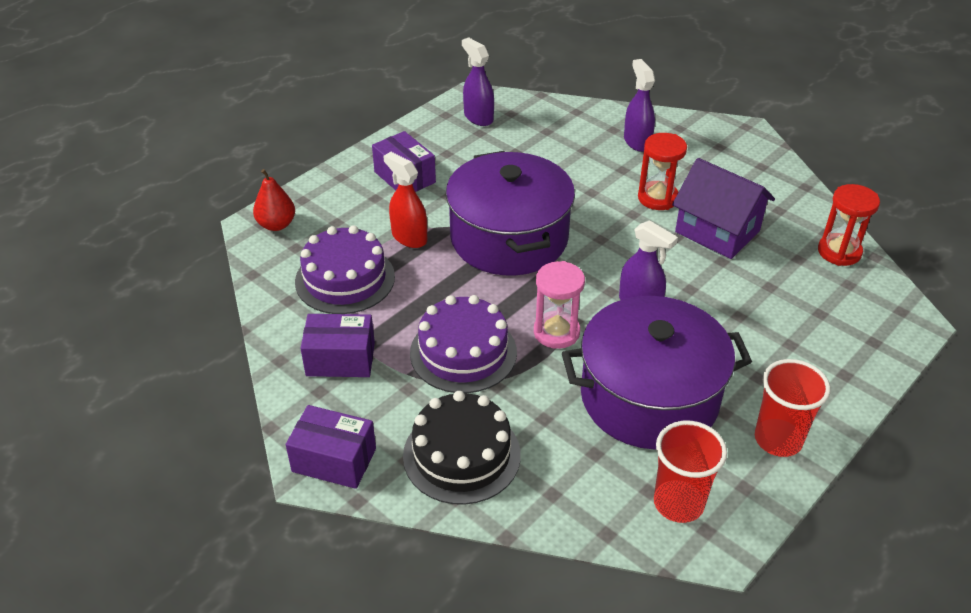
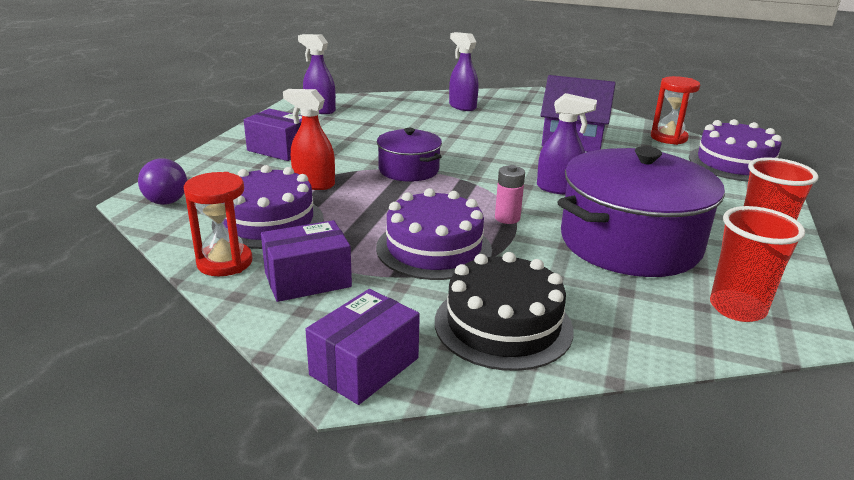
camera: 25 degrees left, 15 degrees down
red pear [253,169,295,231] -> purple light bulb [138,158,187,205]
purple box [286,405,376,489] -> purple box turned 45 degrees counterclockwise [305,289,420,405]
purple pot [446,151,575,276] -> purple pot [377,128,442,182], size x0.53
pink hourglass [534,261,585,349] -> pink battery [495,165,525,224]
red hourglass [638,133,687,210] -> red hourglass moved to [184,172,252,276]
none -> purple cake [689,119,782,181]

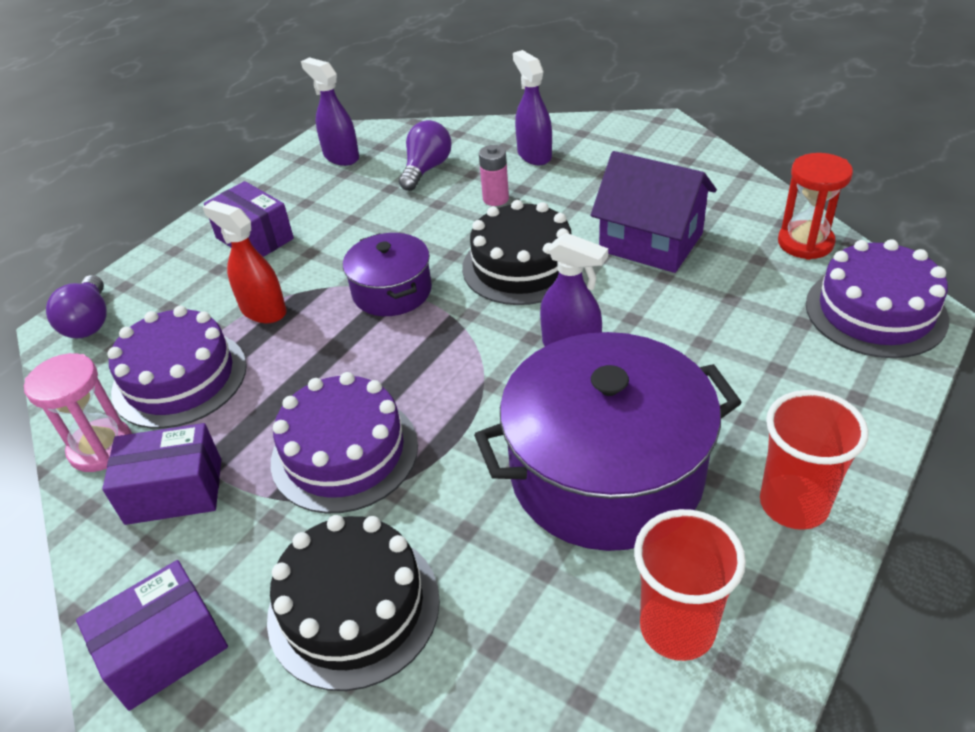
camera: 20 degrees right, 15 degrees up
red hourglass [184,172,252,276] -> pink hourglass [24,353,132,472]
pink battery [495,165,525,224] -> pink battery moved to [479,145,509,206]
none -> purple light bulb [399,120,452,191]
none -> black cake [462,200,572,305]

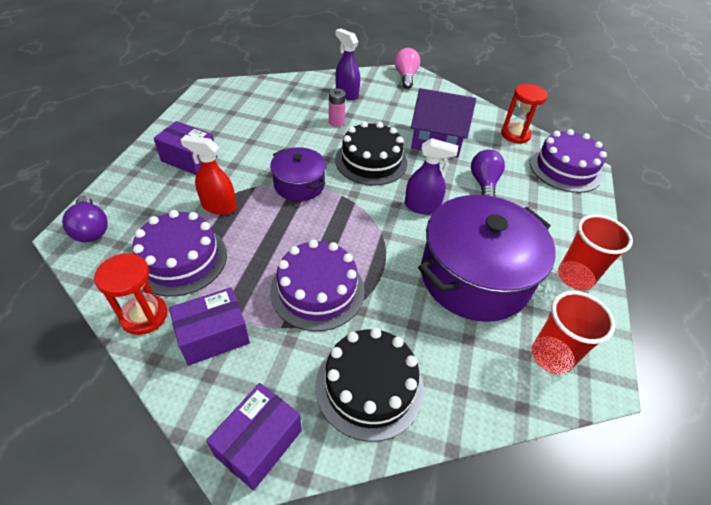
camera: 25 degrees left, 5 degrees up
pink hourglass [24,353,132,472] -> red hourglass [94,253,167,335]
purple spray bottle [301,57,359,166] -> none
purple light bulb [399,120,452,191] -> purple light bulb moved to [471,150,505,197]
none -> pink light bulb [395,48,420,89]

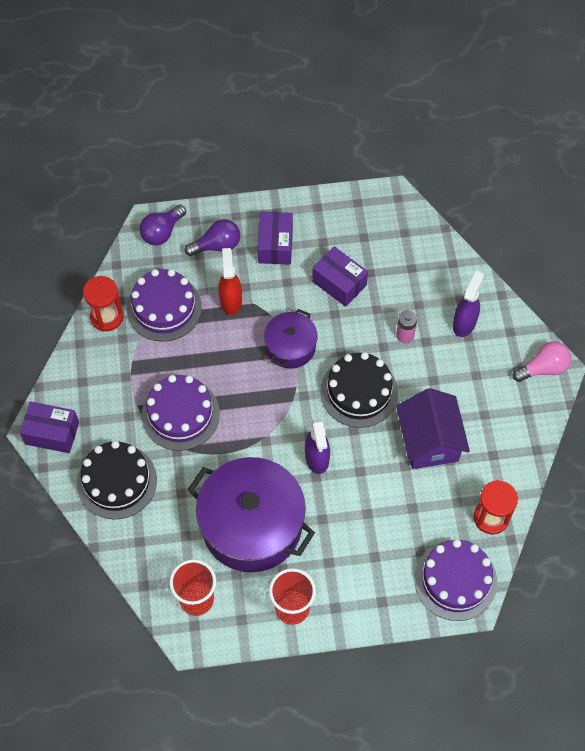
camera: 70 degrees right, 15 degrees up
purple box [169,287,250,366] -> purple box moved to [312,246,368,307]
purple light bulb [471,150,505,197] -> purple light bulb moved to [184,219,240,256]

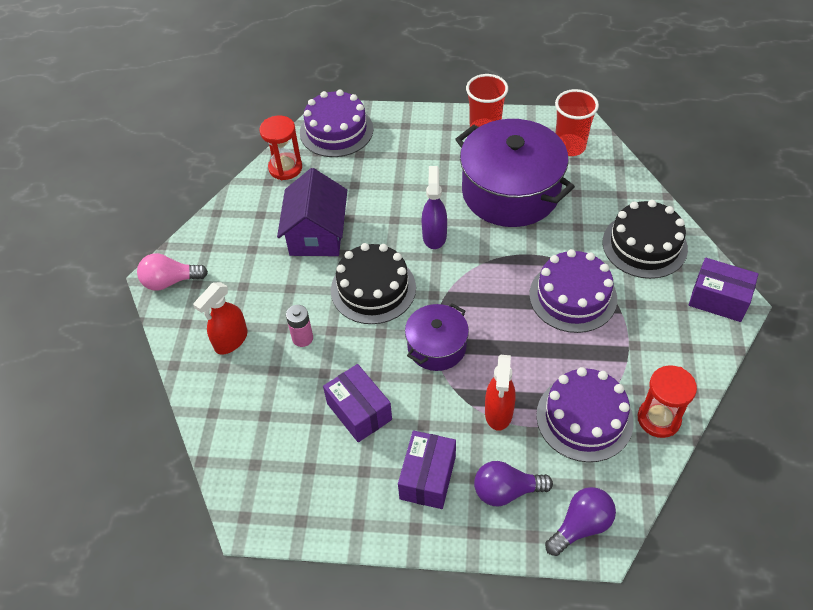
camera: 165 degrees left, 10 degrees down
purple spray bottle [453,271,484,337] -> red spray bottle [193,282,247,355]

